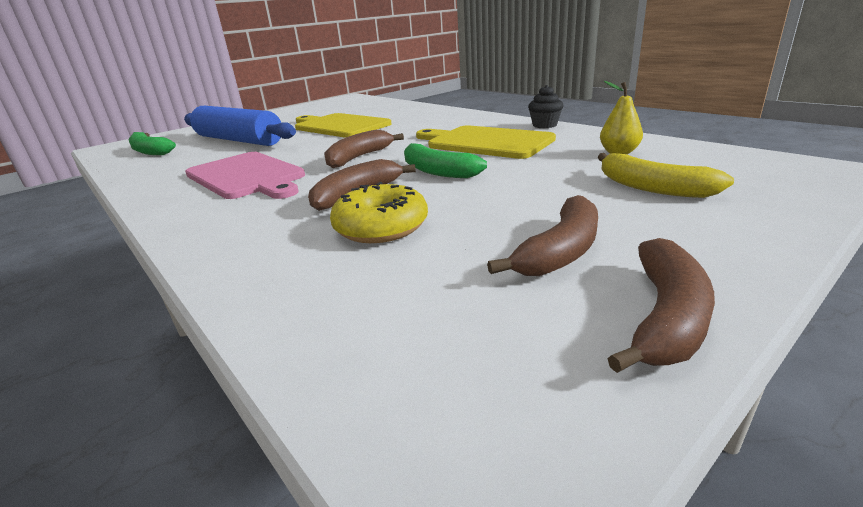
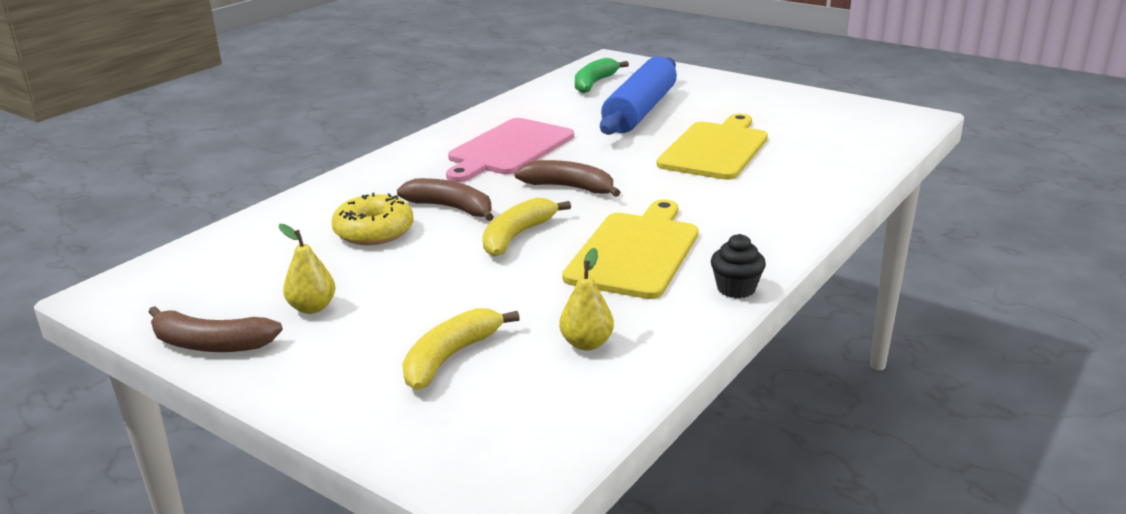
camera: 75 degrees right, 0 degrees up
green banana [404,143,487,178] -> yellow banana [483,198,571,256]
brown banana [487,195,598,276] -> yellow pear [279,224,335,314]

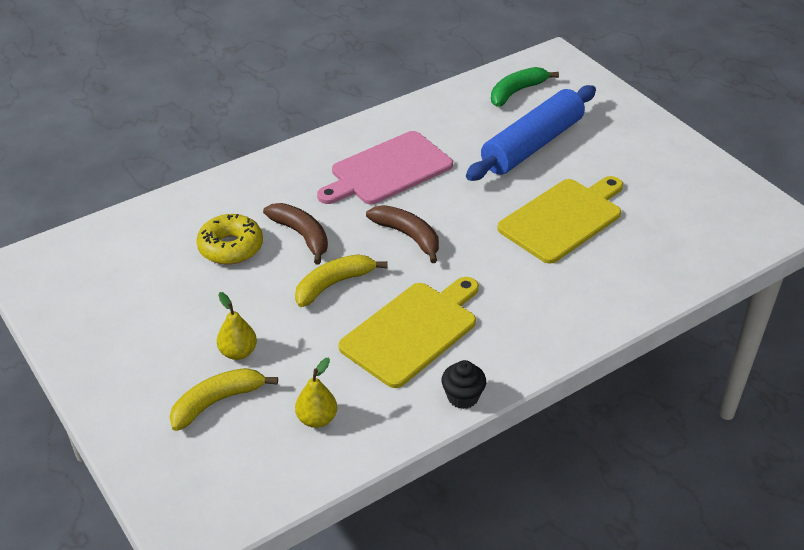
camera: 20 degrees right, 15 degrees up
brown banana [148,306,283,352] -> none
yellow pear [279,224,335,314] -> yellow pear moved to [217,292,257,360]

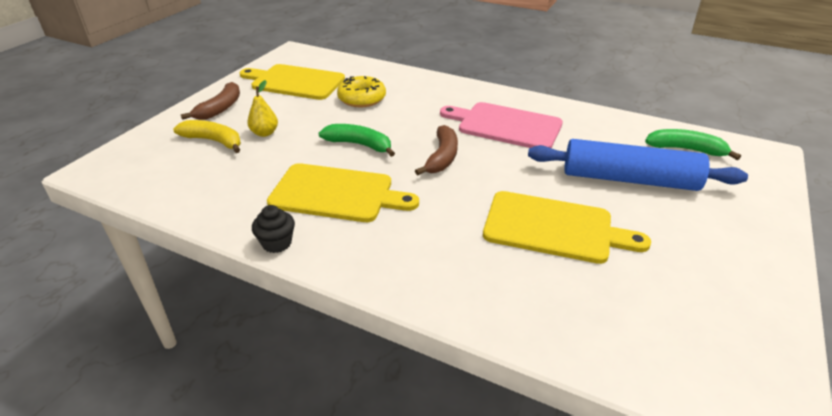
camera: 60 degrees right, 5 degrees down
brown banana [263,203,328,264] -> brown banana moved to [181,82,240,120]
yellow banana [295,254,388,307] -> green banana [319,124,395,157]
yellow pear [295,358,337,428] -> none
none -> yellow cutting board [240,64,345,100]

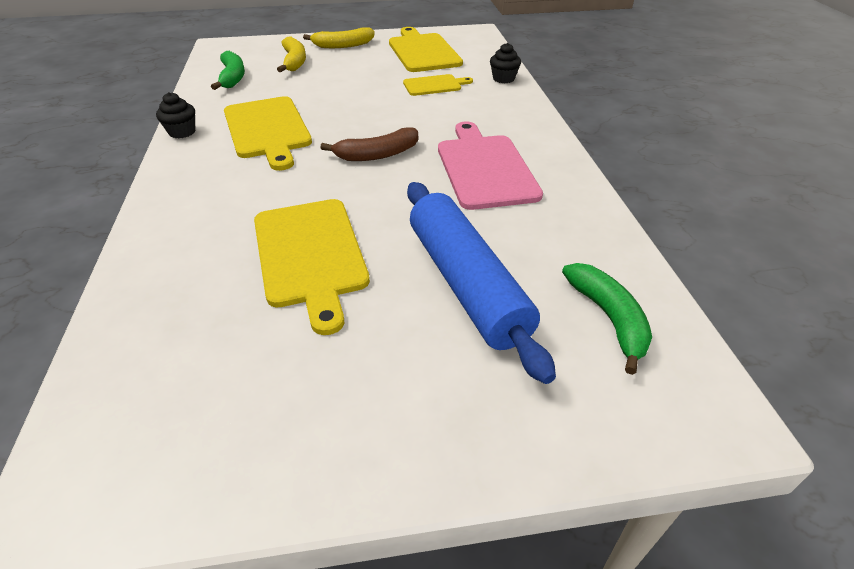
camera: 55 degrees right, 5 degrees up
brown banana [181,82,240,120] -> yellow banana [303,27,375,48]
yellow pear [247,80,278,137] -> none
green banana [319,124,395,157] -> green banana moved to [211,51,245,90]
yellow donut [337,76,386,108] -> yellow cutting board [403,74,473,96]
none -> black cupcake [490,43,521,83]

